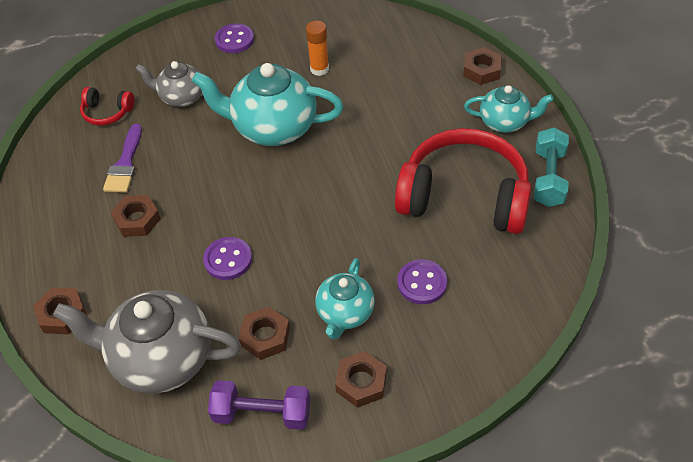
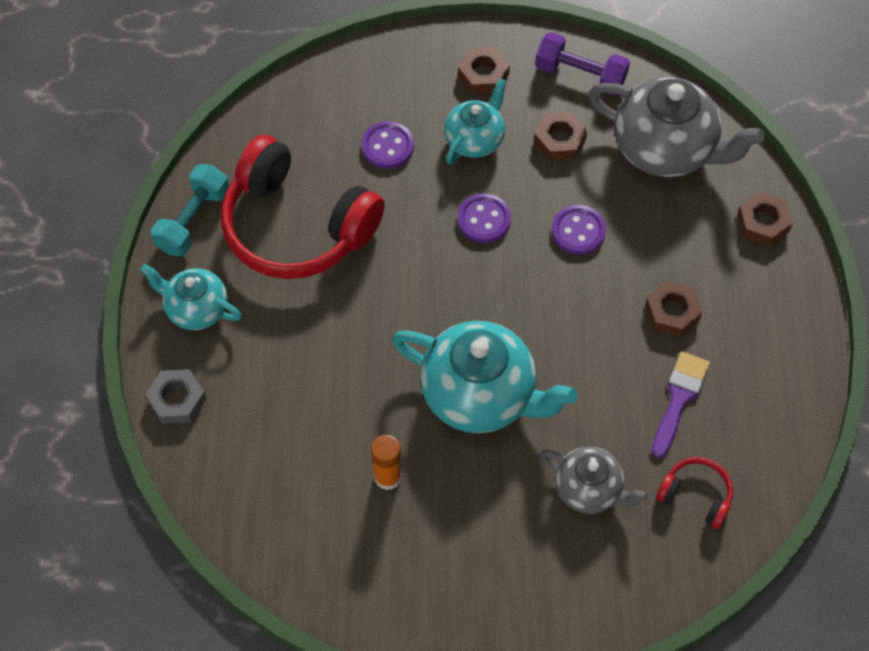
camera: 165 degrees left, 10 degrees up
purple button [215,23,254,53] -> purple button moved to [457,193,511,243]
brown nut [463,47,502,85] -> grey nut [145,369,206,424]

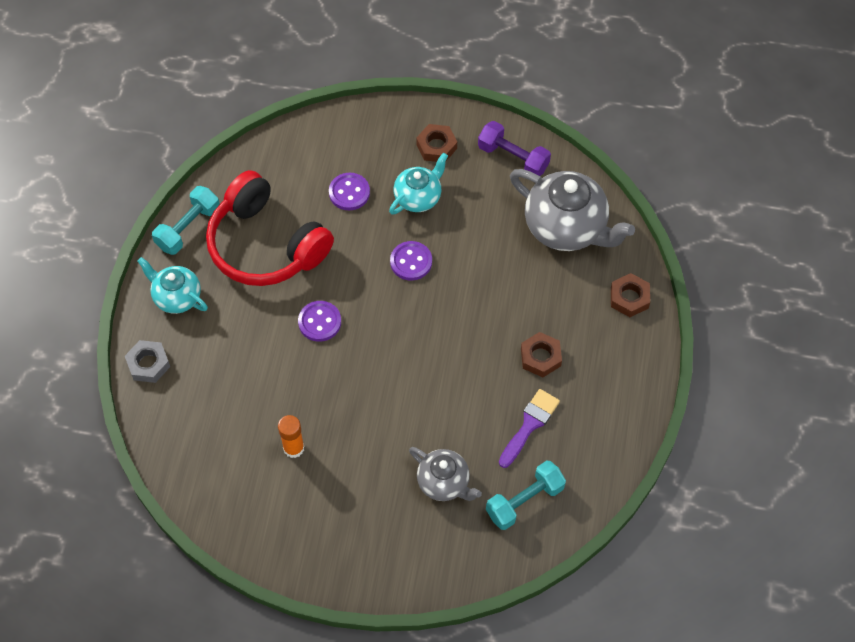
camera: 10 degrees right, 0 degrees up
turquoise teapot [392,321,577,433] -> none
brown nut [534,112,587,160] -> none
purple button [552,205,606,255] -> purple button moved to [298,301,341,342]
red headphones [656,457,733,529] -> turquoise dumbbell [486,461,566,530]

